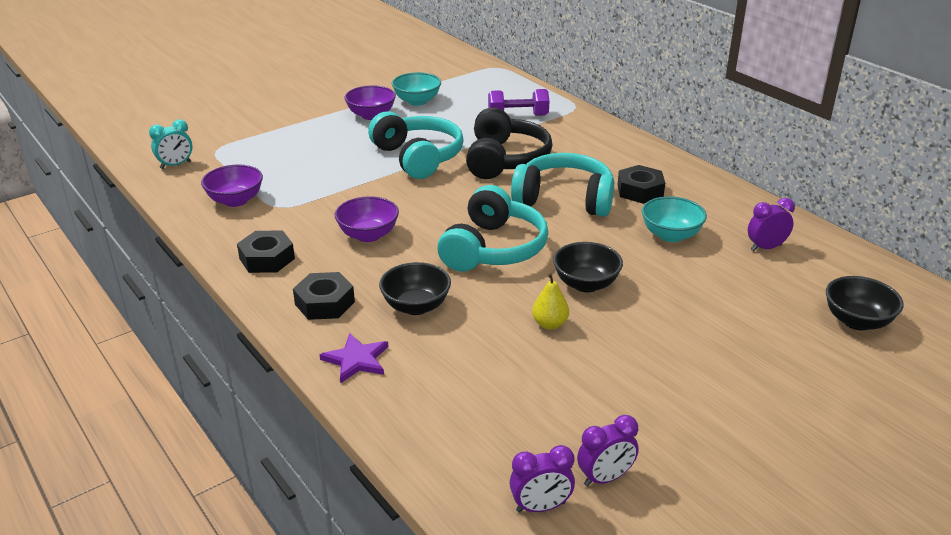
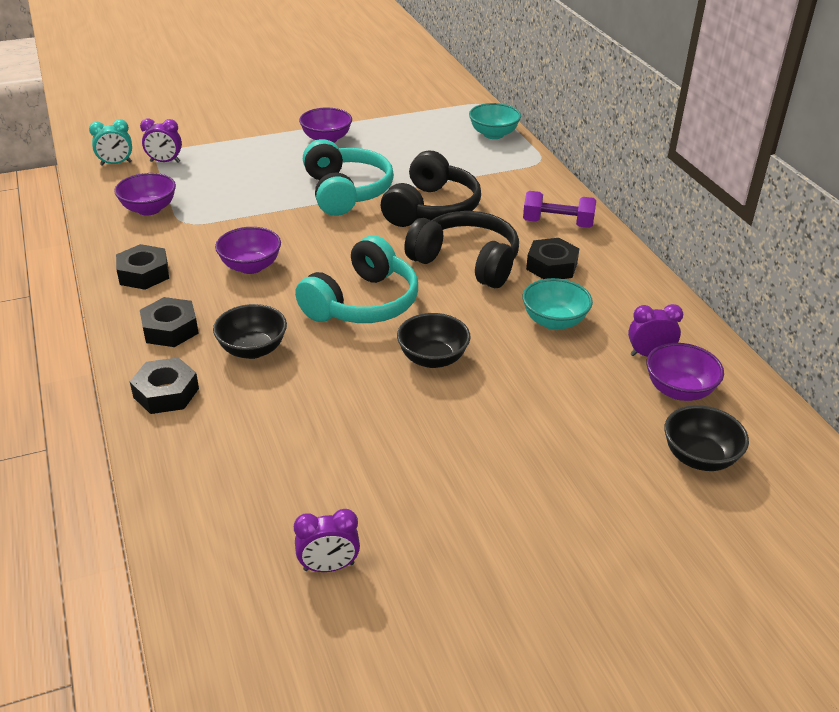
camera: 15 degrees right, 5 degrees up
purple star [319,333,388,383] -> black nut [130,357,199,414]
turquoise bowl [392,72,441,106] -> turquoise bowl moved to [469,103,521,139]
purple dumbbell [488,89,549,116] -> purple dumbbell moved to [523,191,596,228]
purple clock [510,445,575,513] -> purple clock moved to [140,118,182,163]
turquoise headphones [511,153,614,217] -> black headphones [404,211,519,288]
yellow pear [532,273,569,330] -> none
none -> purple bowl [646,343,724,401]

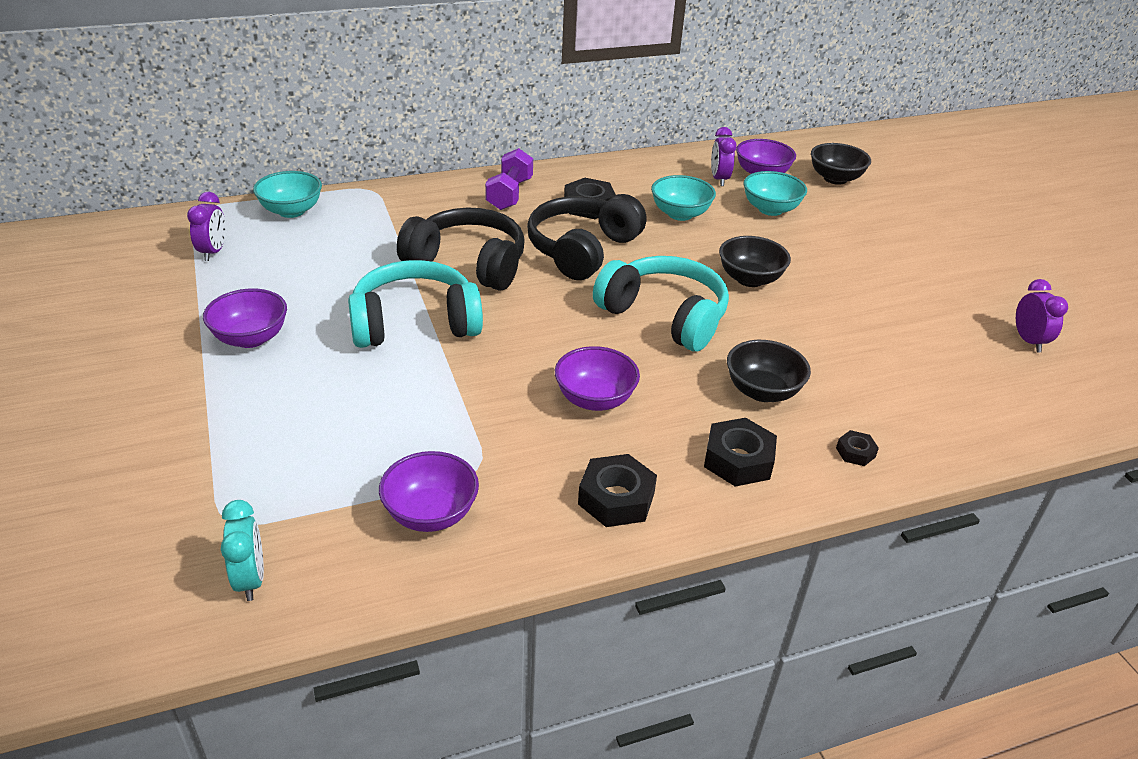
camera: 90 degrees left, 0 degrees up
black nut [130,357,199,414] -> black nut [836,430,879,466], size x0.53
purple clock [140,118,182,163] -> purple clock moved to [187,192,226,261]
none -> turquoise bowl [744,171,807,216]

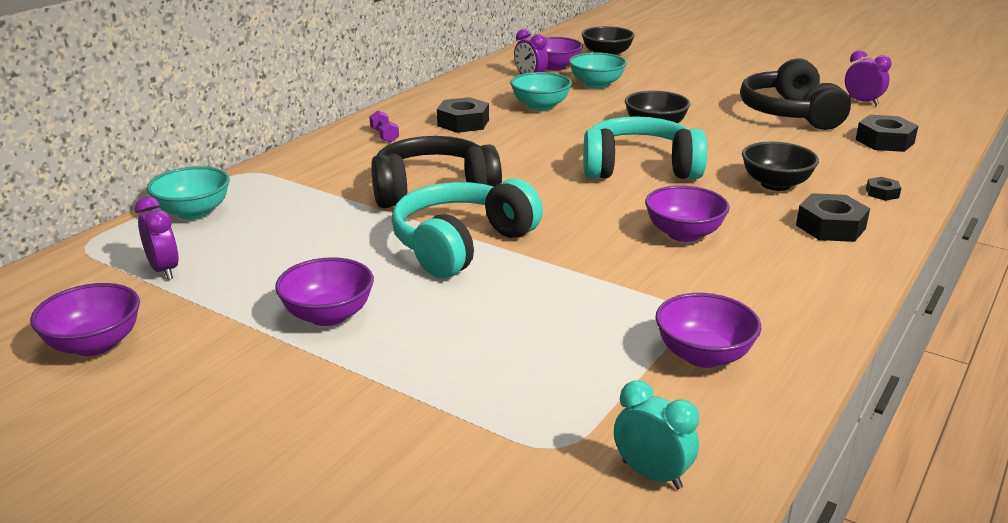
camera: 35 degrees left, 10 degrees down
purple dumbbell [485,148,533,210] -> purple dumbbell [369,110,399,143], size x0.56
black headphones [527,194,647,280] -> black headphones moved to [740,58,851,130]
black nut [578,454,657,527] -> black nut moved to [856,115,918,152]
none -> purple bowl [30,283,140,356]

